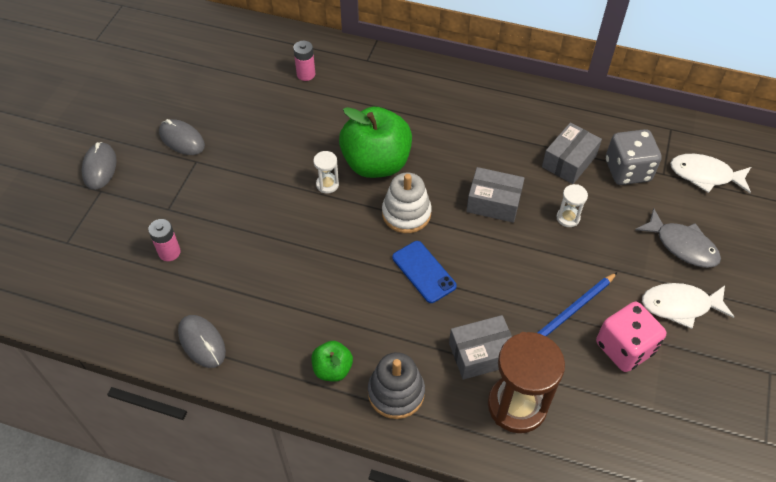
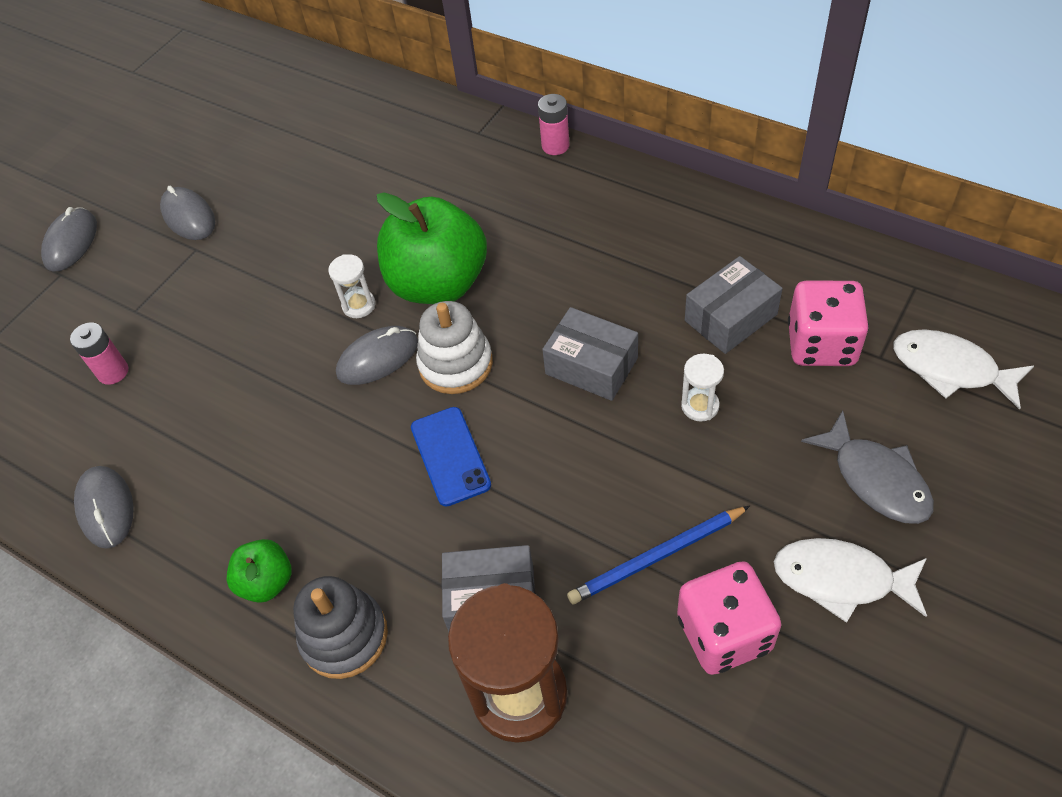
camera: 20 degrees right, 0 degrees up
pink battery [293,41,315,81] -> pink battery moved to [538,94,569,155]
grey dice [606,129,662,185] -> pink dice [788,281,869,366]
none -> grey mouse [336,326,418,385]

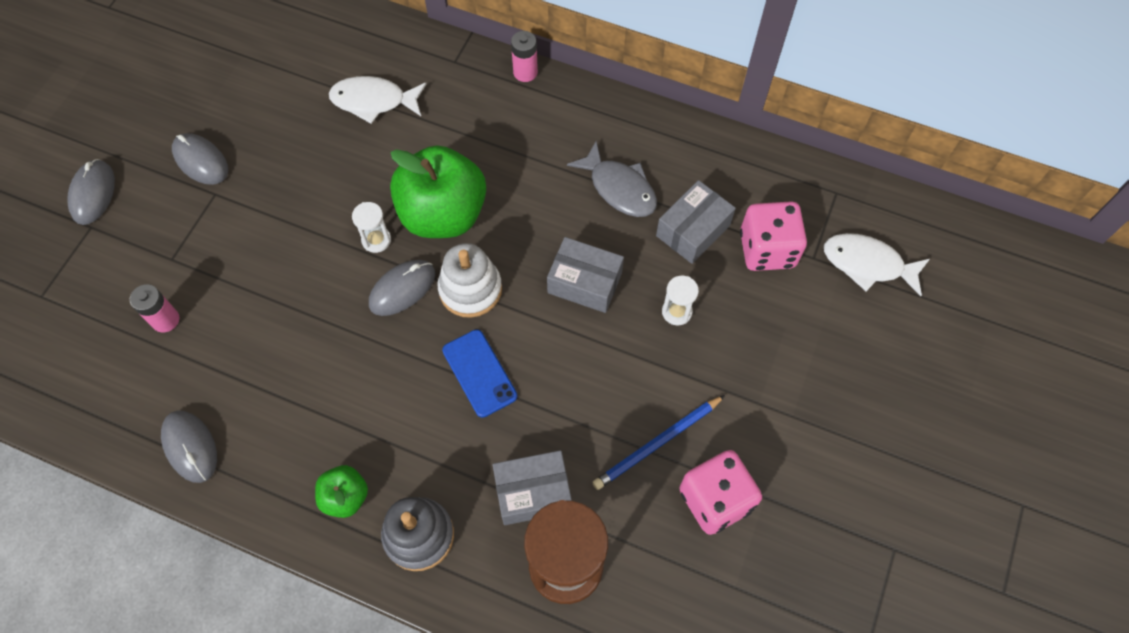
camera: 15 degrees left, 10 degrees up
white fish [774,538,927,623] -> white fish moved to [329,76,426,124]
grey fish [801,411,934,524] -> grey fish moved to [567,141,657,217]

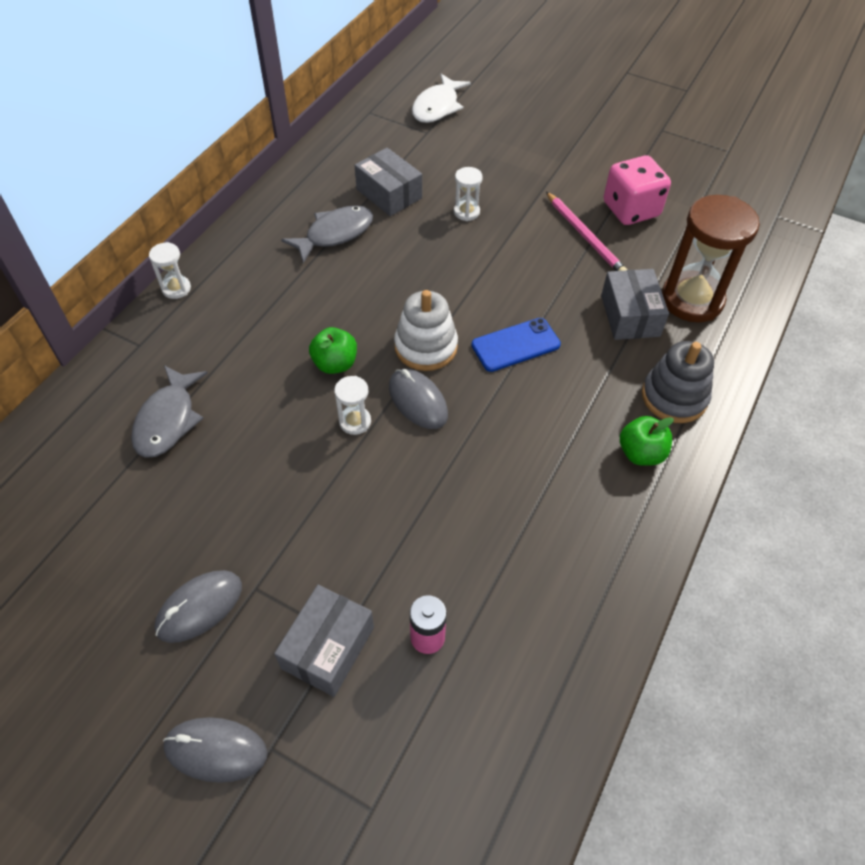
camera: 85 degrees left, 10 degrees down
grey mouse [161,410,217,483] -> none
white fish [329,76,426,124] -> grey fish [131,365,208,458]
green apple [390,145,486,238] -> green apple [309,327,357,374], size x0.49
pink battery [511,31,538,82] -> white hourglass [149,242,191,299]
grey box [547,237,624,313] -> grey box moved to [274,585,374,697]
blue pencil [592,395,725,490] -> pink pencil [546,192,628,271]
pink dice [740,201,807,271] -> none

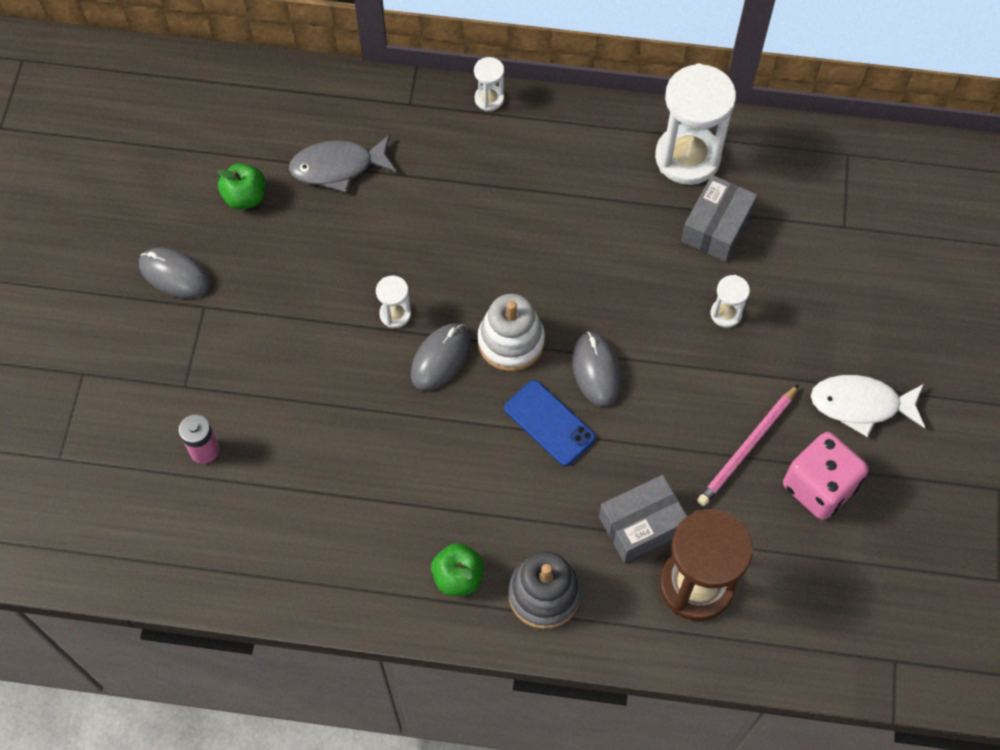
camera: 70 degrees right, 10 degrees up
grey mouse [163,717,267,783] -> grey mouse moved to [573,332,622,407]
grey box [274,585,374,697] -> none
grey fish [281,205,373,264] -> none
green apple [309,327,357,374] -> green apple moved to [217,163,266,210]
white fish [412,74,471,123] -> white fish moved to [811,375,925,437]
none -> white hourglass [655,63,736,185]

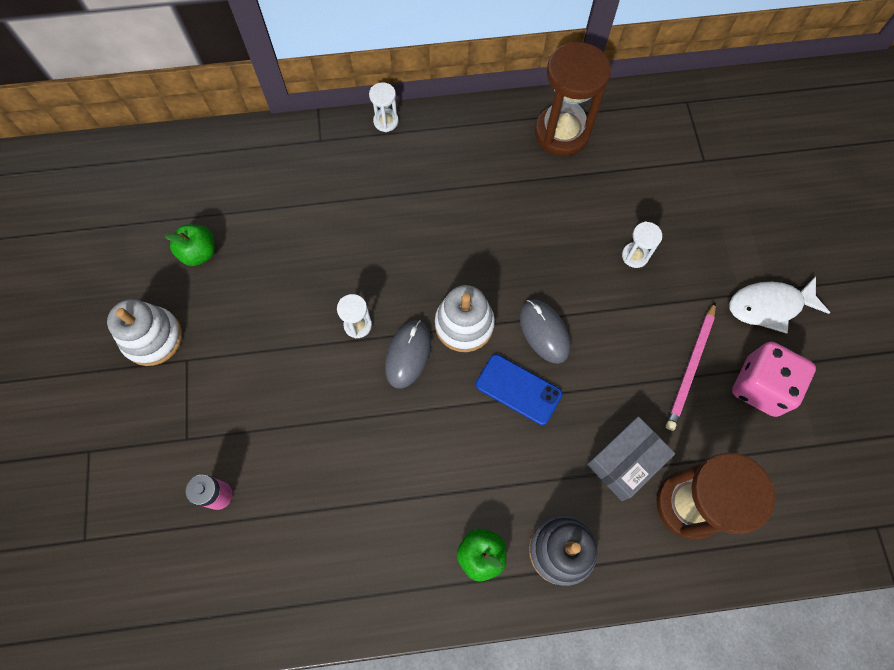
camera: 15 degrees left, 5 degrees up
grey mouse [139,248,211,298] -> white stacking toy [107,299,182,366]
grey fish [289,134,397,193] -> none
white hourglass [655,63,736,185] -> brown hourglass [535,42,611,156]
grey box [681,175,757,262] -> none

